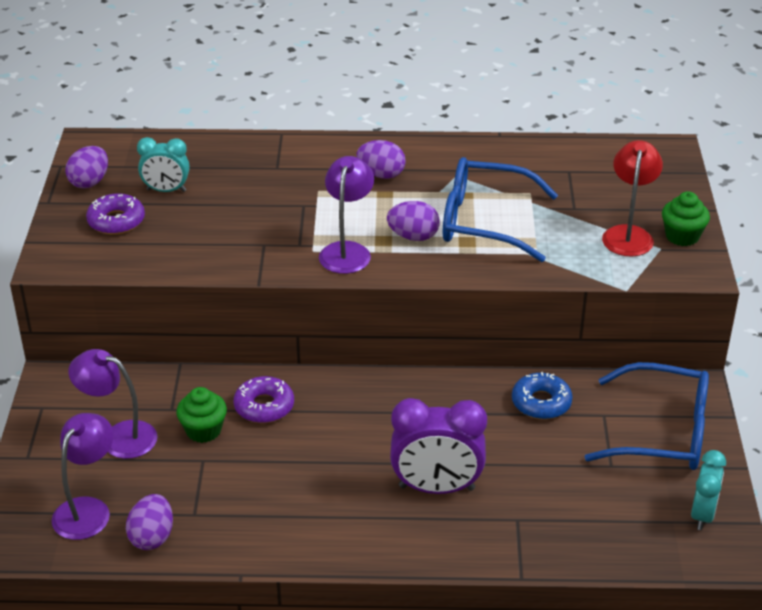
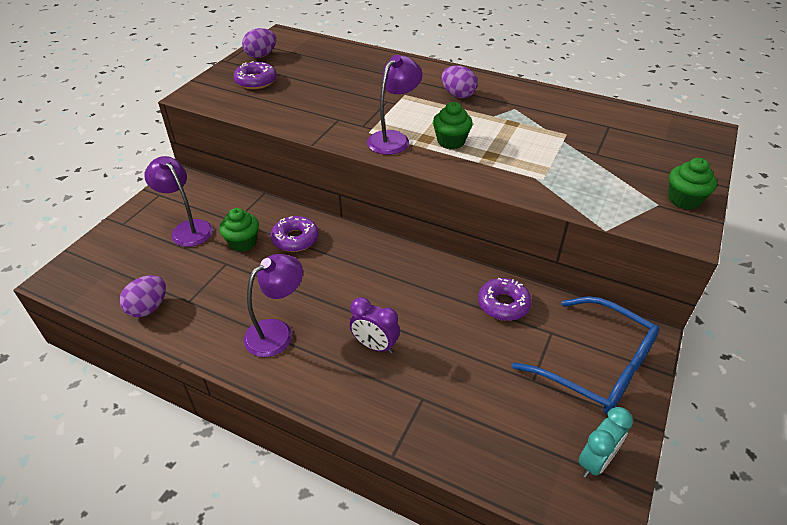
camera: 25 degrees right, 5 degrees up
purple lamp [52,413,113,540] -> purple lamp moved to [243,254,303,357]
turquoise clock [137,137,190,192] -> none
purple egg [387,201,440,241] -> green cupcake [433,102,473,149]
purple clock [390,398,487,494] -> purple clock [349,297,400,354], size x0.61
blue glasses [443,157,558,262] -> none
blue donut [512,372,573,419] -> purple donut [478,278,532,321]
red lamp [602,140,663,257] -> none

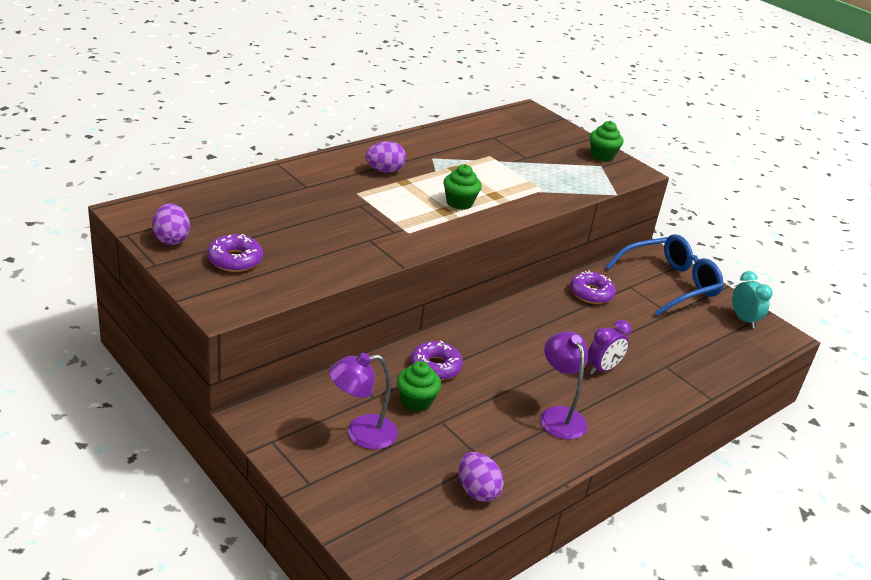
camera: 70 degrees left, 10 degrees down
purple lamp [367,55,422,155] -> none

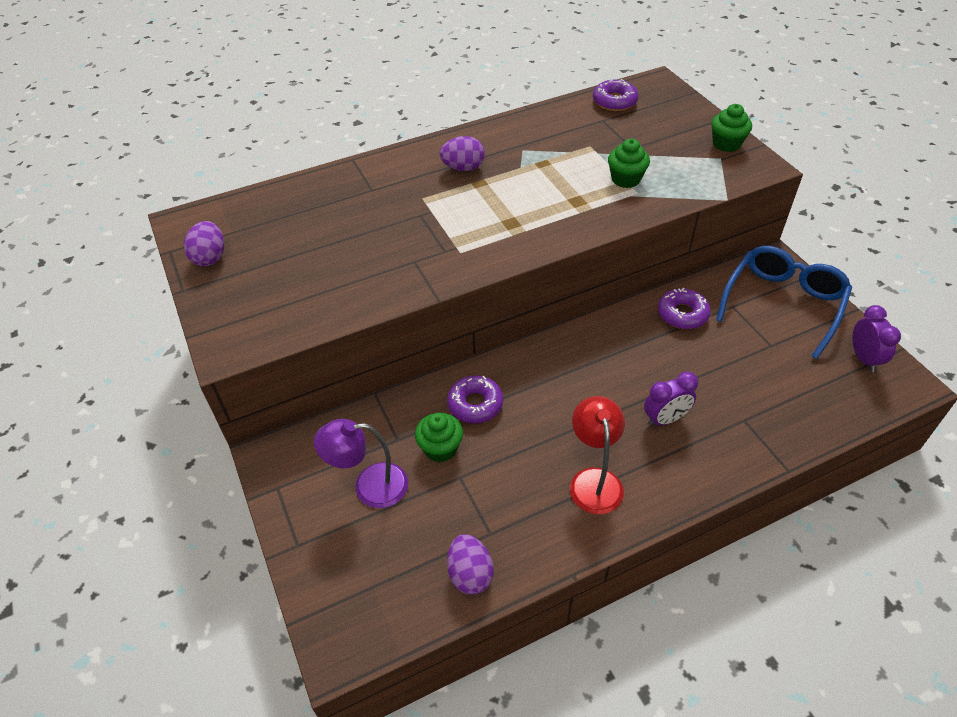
camera: 20 degrees right, 15 degrees up
purple donut [207,234,263,272] -> purple donut moved to [593,79,639,111]
green cupcake [443,164,482,210] -> green cupcake moved to [608,139,650,188]
purple lamp [540,331,588,440] -> red lamp [570,396,625,514]
blue glasses [605,234,724,316] -> blue glasses turned 45 degrees counterclockwise [716,246,852,359]
turquoise clock [732,271,773,328] -> purple clock [852,305,901,372]

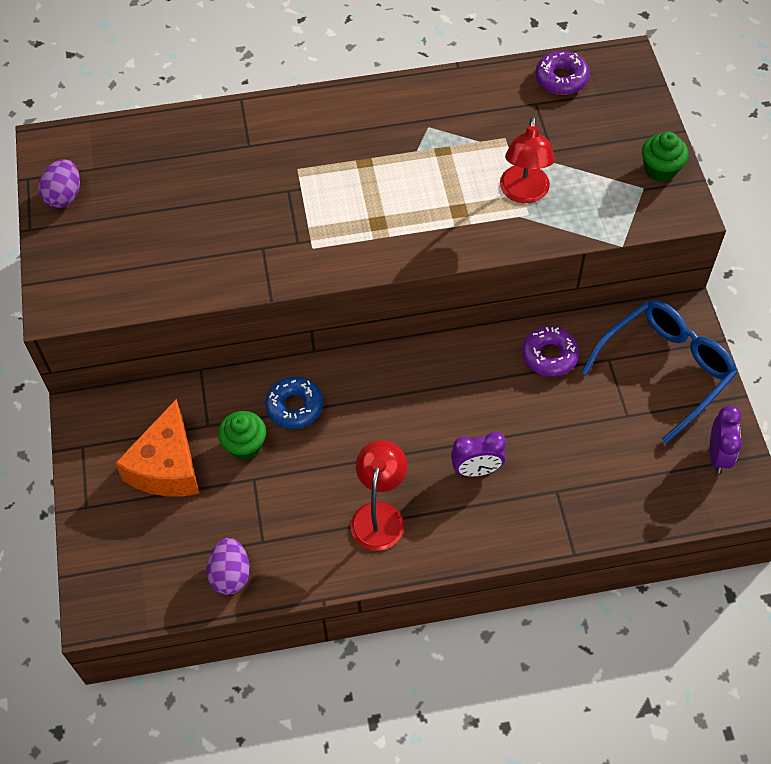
camera: 15 degrees right, 10 degrees up
purple lamp [314,419,408,508] -> orange cheese [115,399,199,496]
purple egg [440,136,485,171] -> none
purple donut [447,375,503,423] -> blue donut [265,376,323,429]
green cupcake [608,139,650,188] -> red lamp [500,117,555,203]

